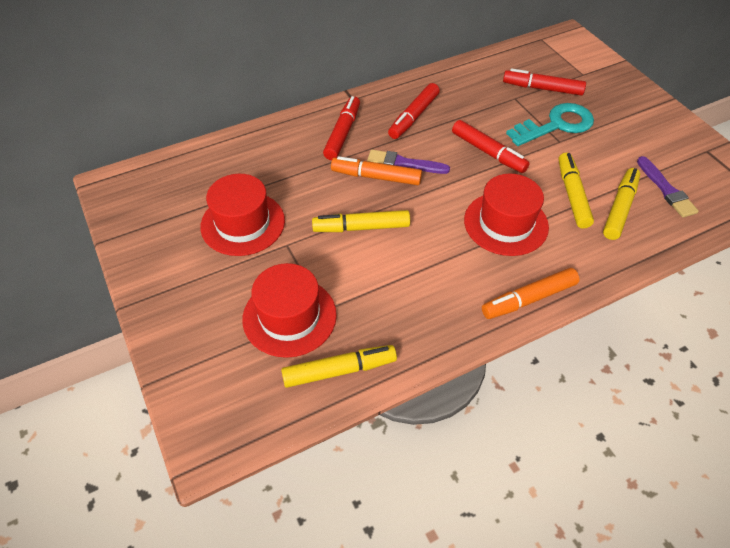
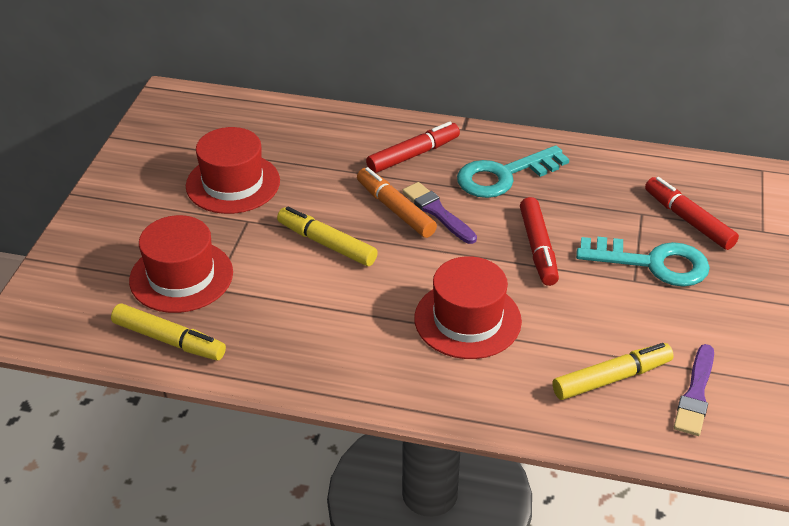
camera: 40 degrees right, 10 degrees down
red marker [388,83,440,139] -> turquoise key [457,145,569,198]
orange marker [482,268,580,319] -> none
yellow marker [558,152,594,229] -> none

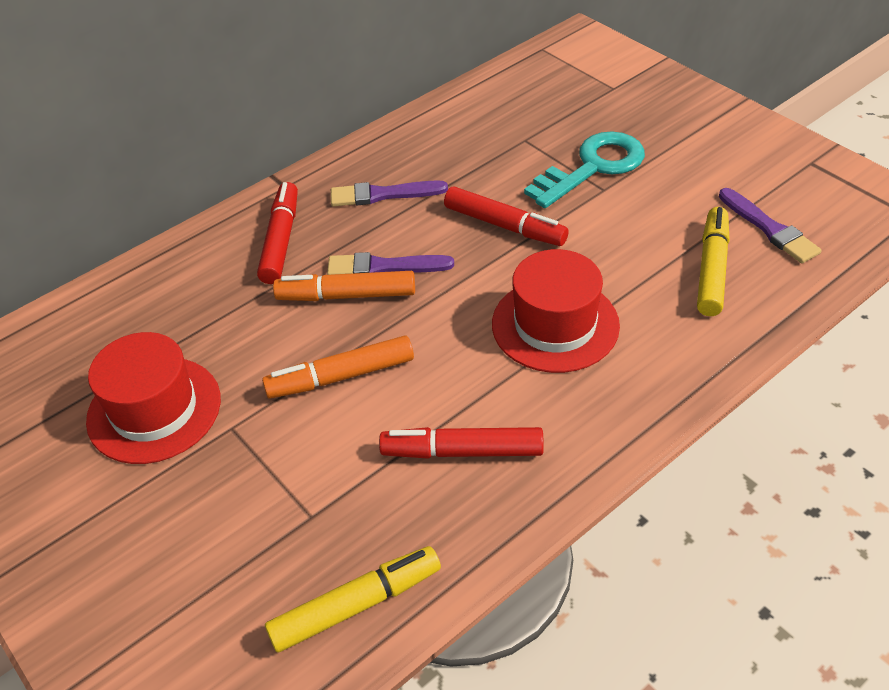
camera: 50 degrees left, 5 degrees up
red hat [129,215,233,313] -> none
yellow marker [277,207,378,266] -> orange marker [262,335,414,399]
turquoise key [457,145,569,198] -> purple brush [331,180,448,207]
red marker [645,177,739,250] -> red marker moved to [379,427,544,459]

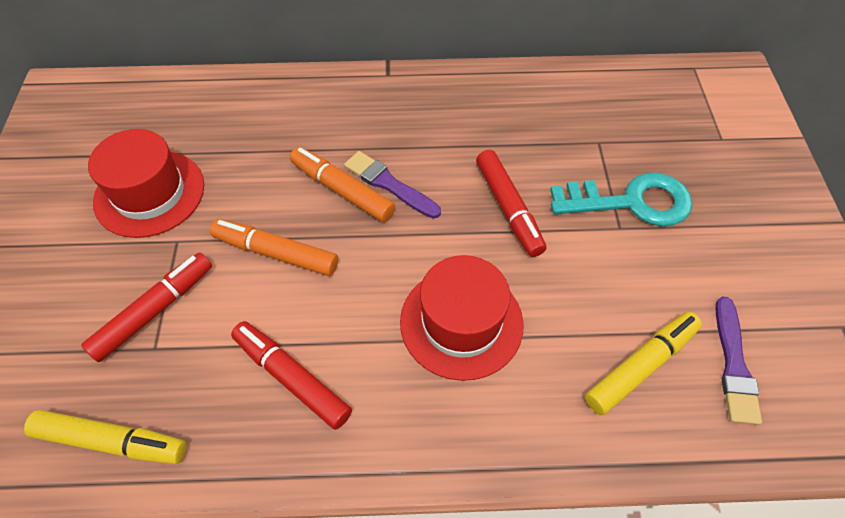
camera: 35 degrees right, 10 degrees up
red marker [257,182,298,284] -> red marker moved to [81,252,212,362]
purple brush [331,180,448,207] -> none

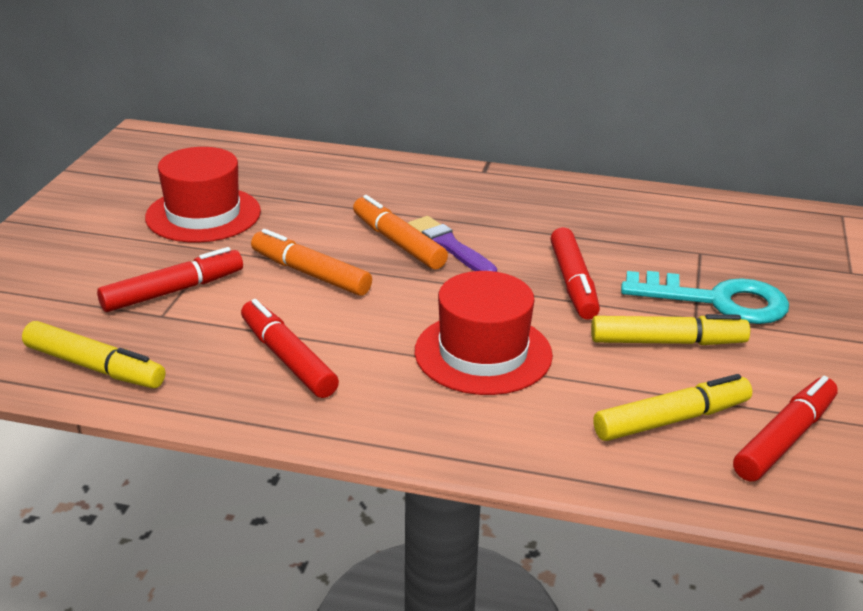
camera: 15 degrees right, 25 degrees down
purple brush [715,297,762,425] -> red marker [733,376,838,481]
none -> yellow marker [591,314,750,345]

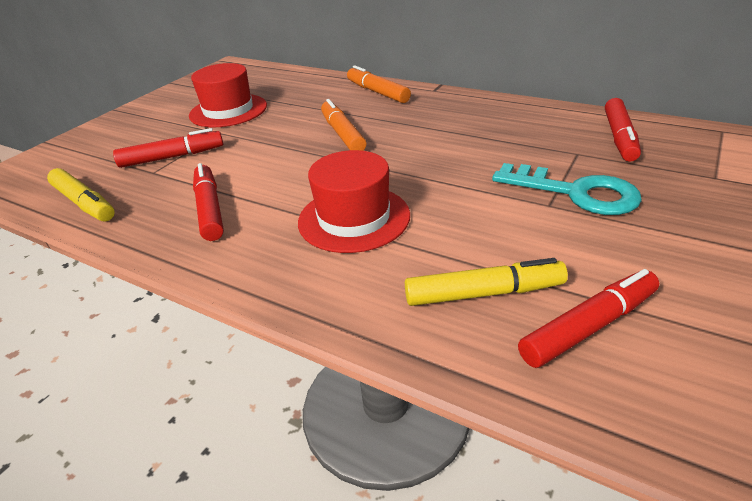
camera: 20 degrees right, 5 degrees up
orange marker [251,229,372,296] -> orange marker moved to [347,65,411,103]
purple brush [408,216,497,272] -> none
red marker [550,227,600,320] -> red marker moved to [605,98,641,162]
yellow marker [591,314,750,345] -> none

